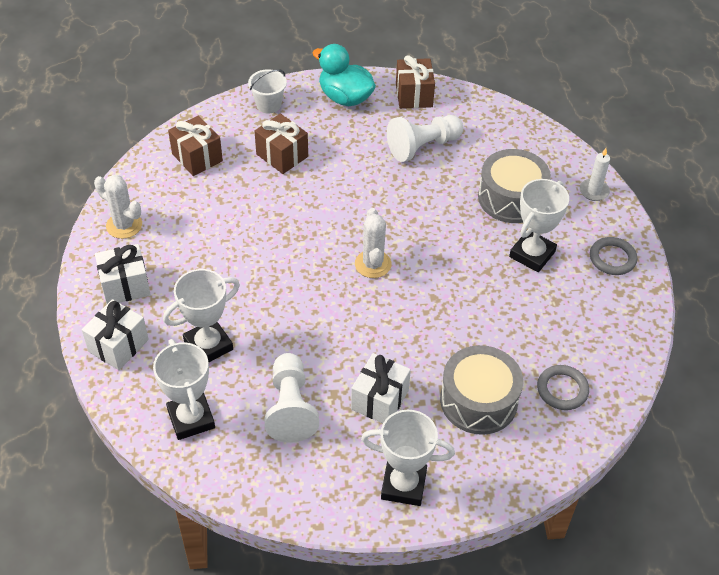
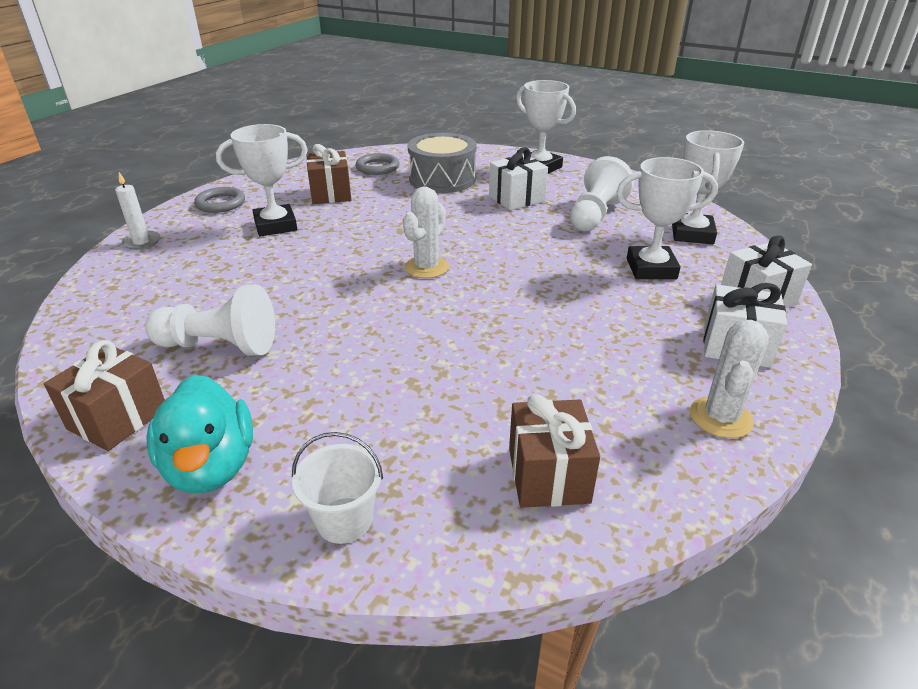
camera: 145 degrees left, 15 degrees down
white cactus [94,175,142,239] -> white cactus turned 45 degrees clockwise [690,320,769,438]
brown gift [255,114,308,174] -> brown gift moved to [306,144,351,204]
grey drum [478,149,551,223] -> none

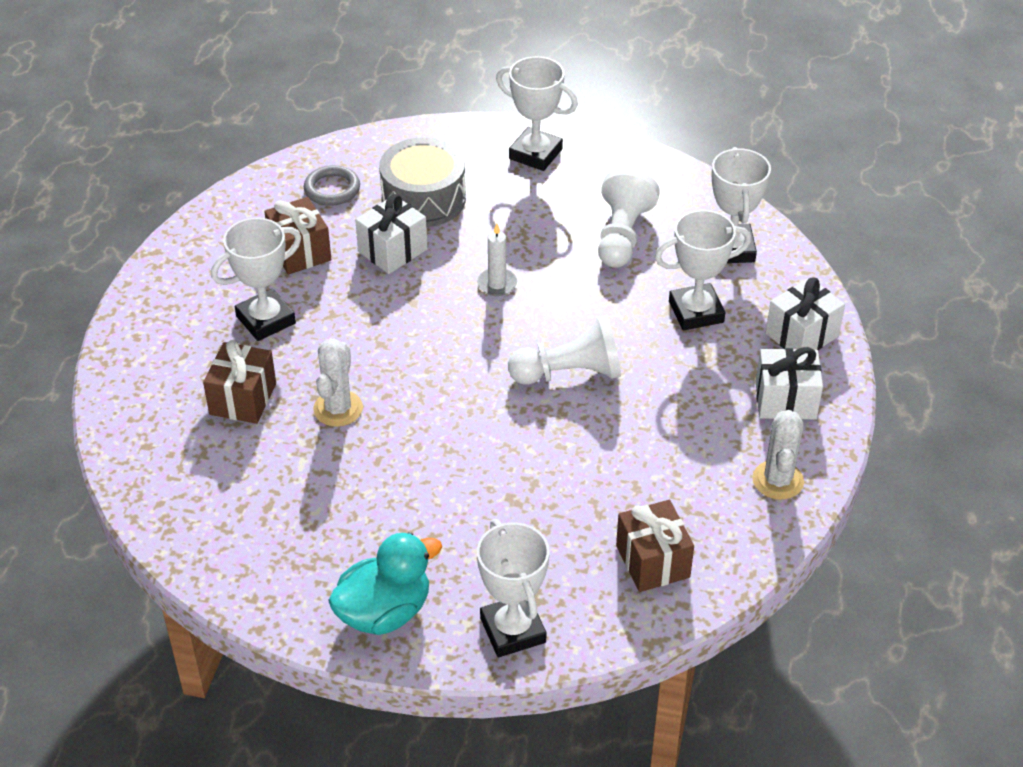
camera: 15 degrees left, 10 degrees up
brown gift [44,340,165,451] -> brown gift moved to [203,340,276,424]
white candle [115,172,160,250] -> white candle moved to [477,223,517,296]
white pawn [145,284,275,356] -> white pawn moved to [508,315,621,385]
turquoise duck [147,375,253,493] -> turquoise duck turned 90 degrees counterclockwise [328,532,442,635]
grey ring [194,187,245,213] -> none
white bucket [292,432,383,544] -> white trophy [477,519,550,657]
white cactus [403,186,449,278] -> white cactus moved to [313,338,363,427]
white gift [489,148,548,210] -> white gift moved to [355,194,428,274]

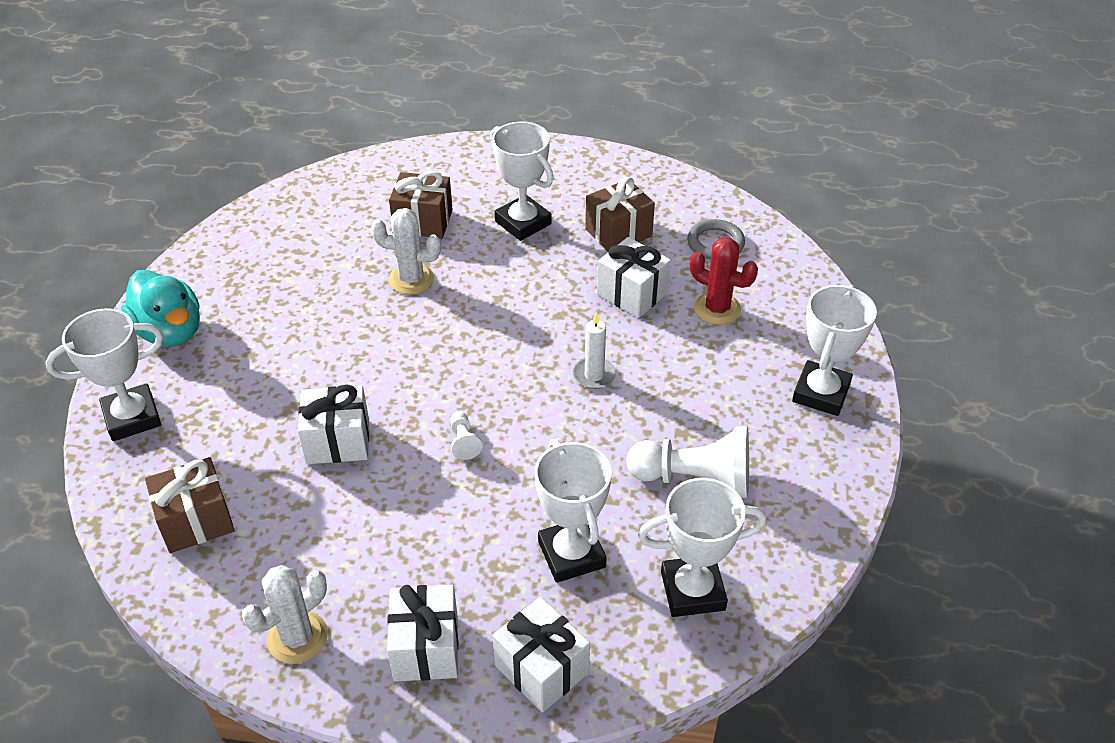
camera: 85 degrees right, 0 degrees up
grey drum [379,137,466,227] -> red cactus [690,237,758,325]
white pawn [508,315,621,385] -> white pawn [450,411,483,460], size x0.45
white cactus [752,410,804,500] -> white cactus turned 45 degrees counterclockwise [242,565,328,664]
none -> white gift [298,385,369,464]

